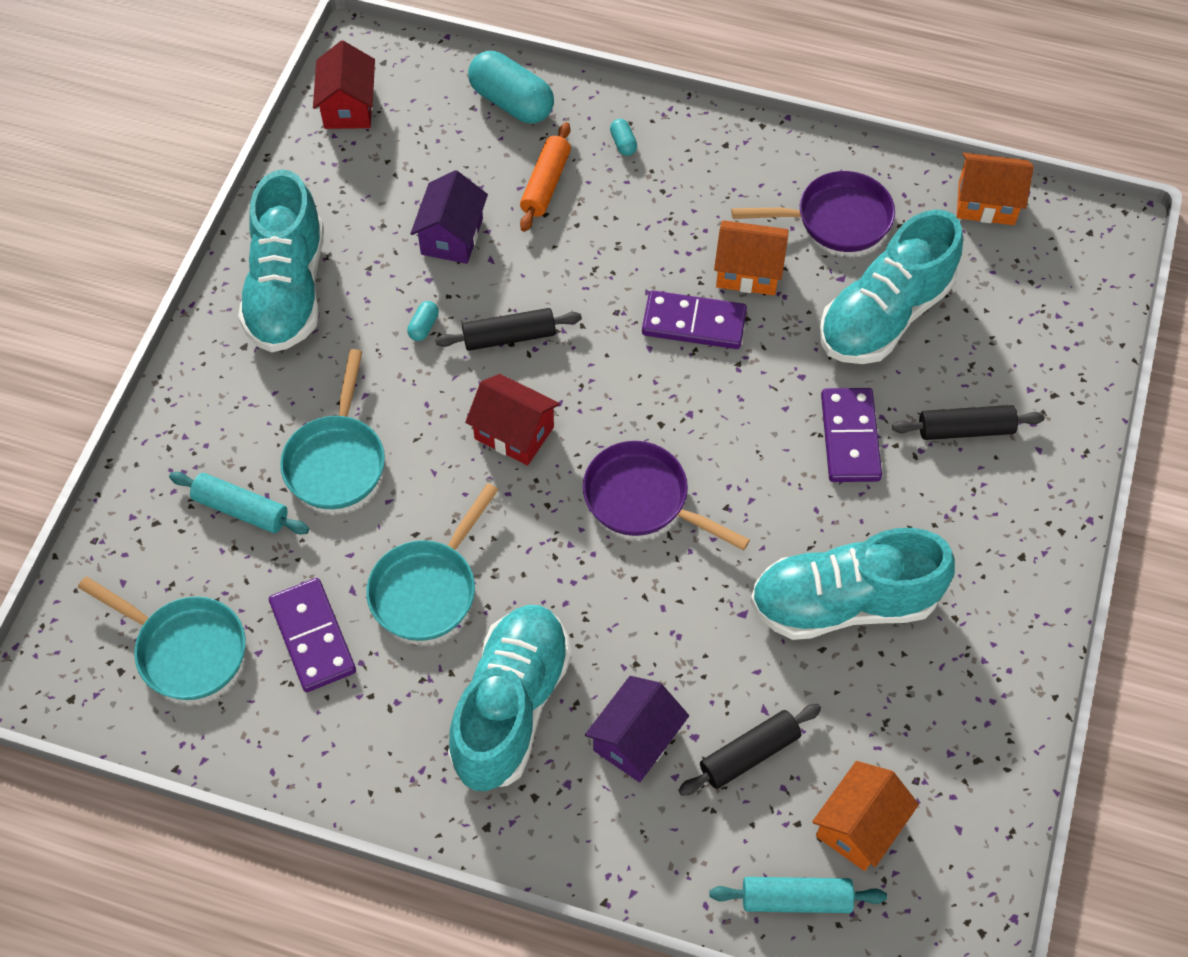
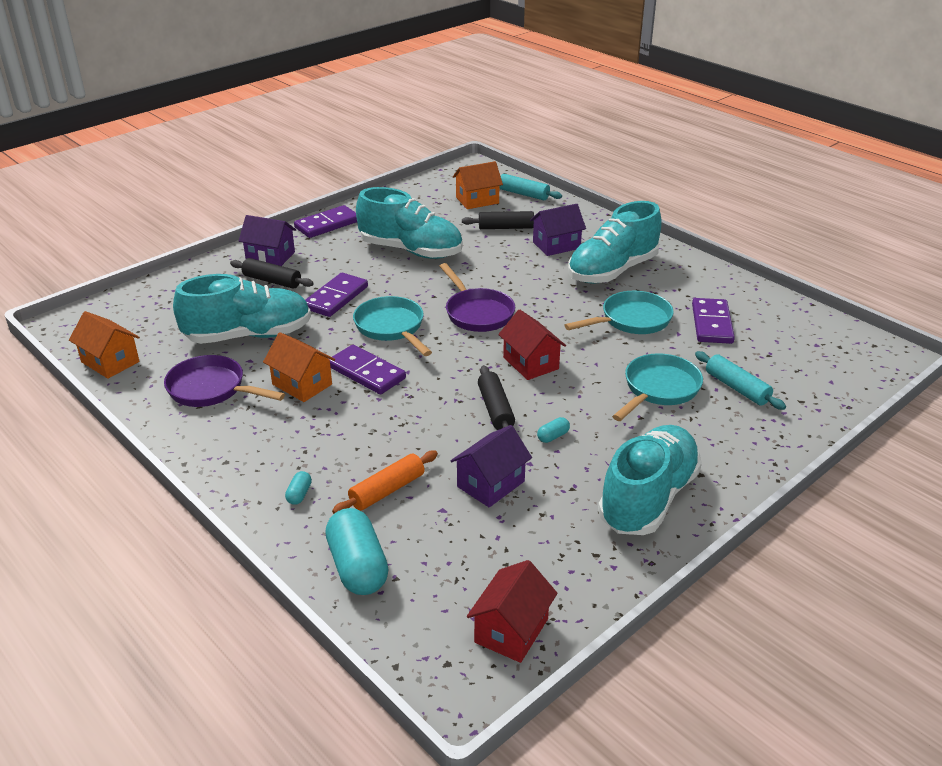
camera: 150 degrees left, 25 degrees down
turquoise pan [78,576,246,700] -> turquoise pan moved to [353,296,432,356]
black rolling pin [435,308,582,351] -> black rolling pin turned 60 degrees clockwise [478,365,515,430]
none -> purple house [239,215,296,266]
none -> purple domino [294,205,357,238]

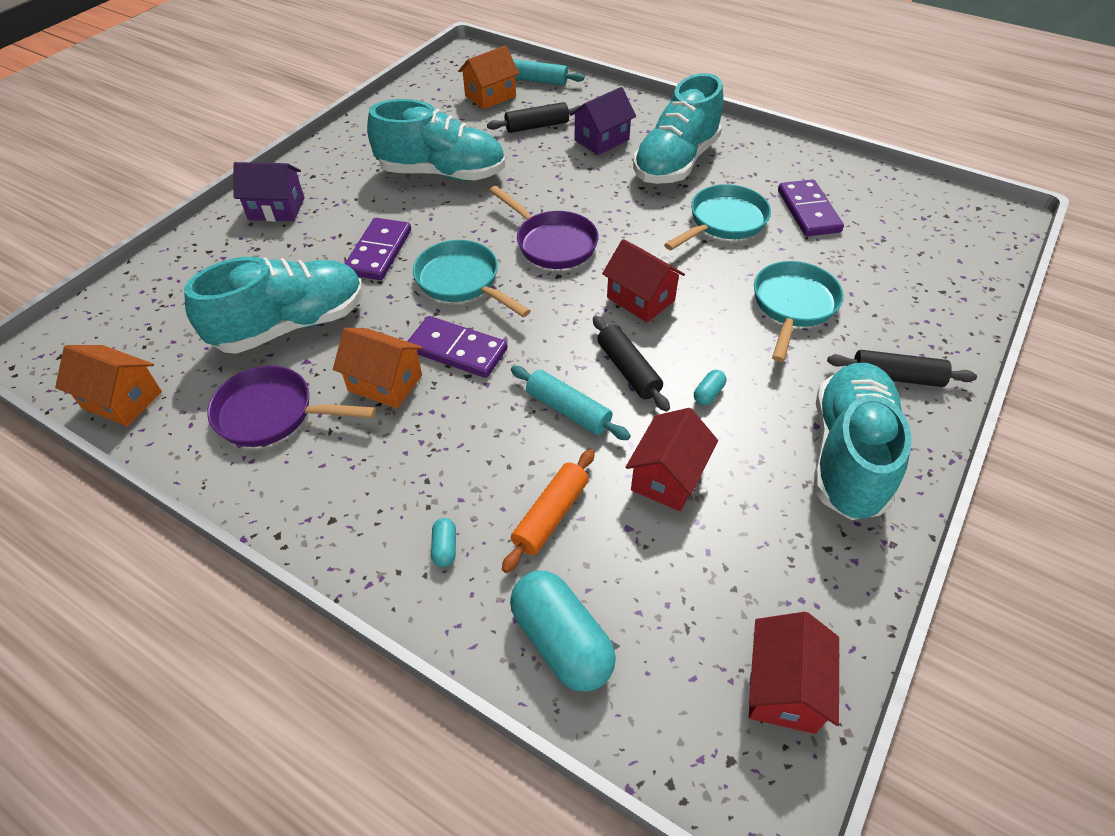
camera: 15 degrees left, 15 degrees up
black rolling pin [230,258,314,289] -> black rolling pin moved to [827,350,977,387]
purple domino [294,205,357,238] -> none
purple house [451,425,532,508] -> red house [625,408,718,511]
turquoise rolling pin [695,351,786,410] -> turquoise rolling pin moved to [511,366,631,440]

